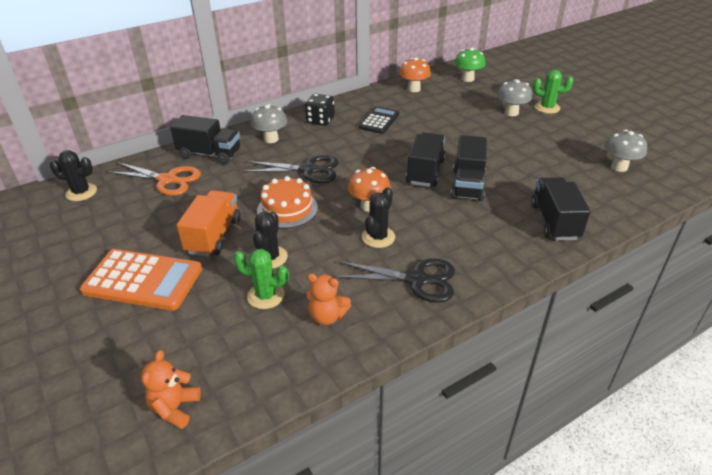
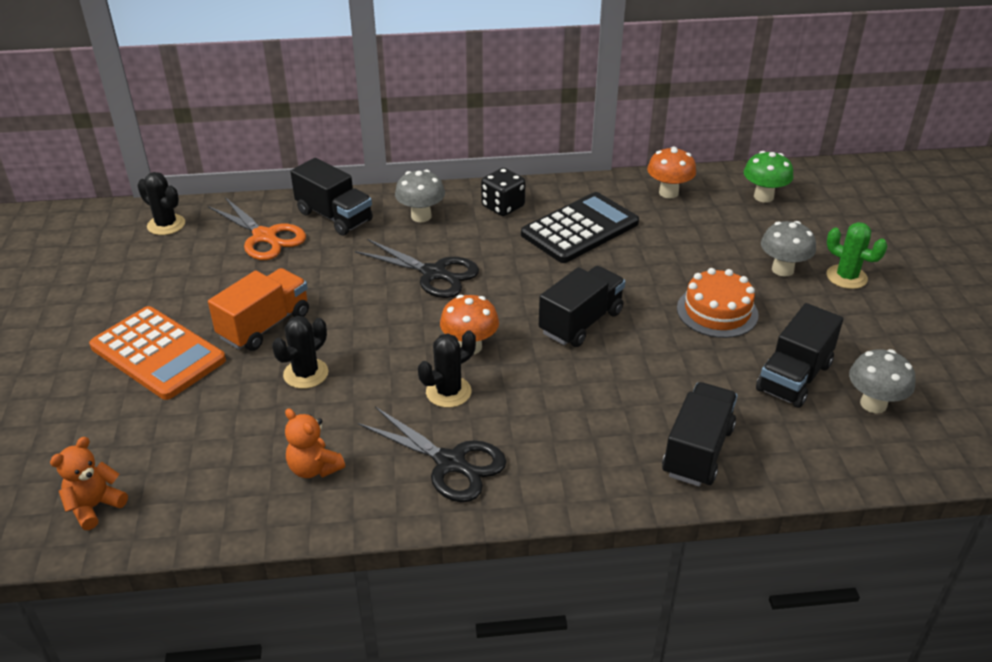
camera: 25 degrees right, 0 degrees up
green cactus [233,249,289,309] -> none
orange cake [257,176,318,228] -> orange cake moved to [677,268,759,338]
black calculator [359,106,399,134] -> black calculator [521,192,639,263], size x1.64
black truck [450,135,487,201] -> black truck moved to [756,303,843,408]

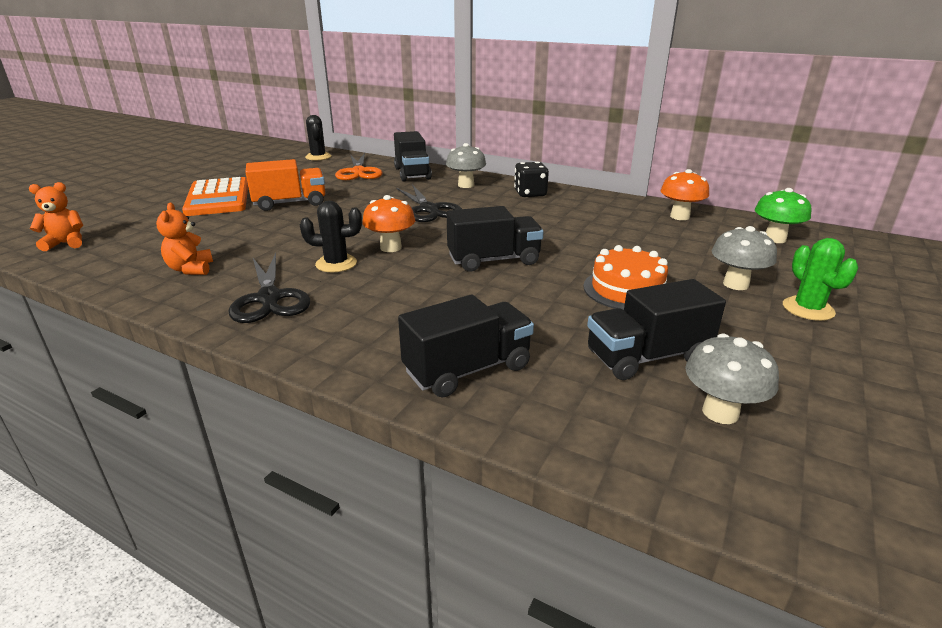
camera: 35 degrees right, 10 degrees down
black cactus [272,316,329,389] -> none
black calculator [521,192,639,263] -> none

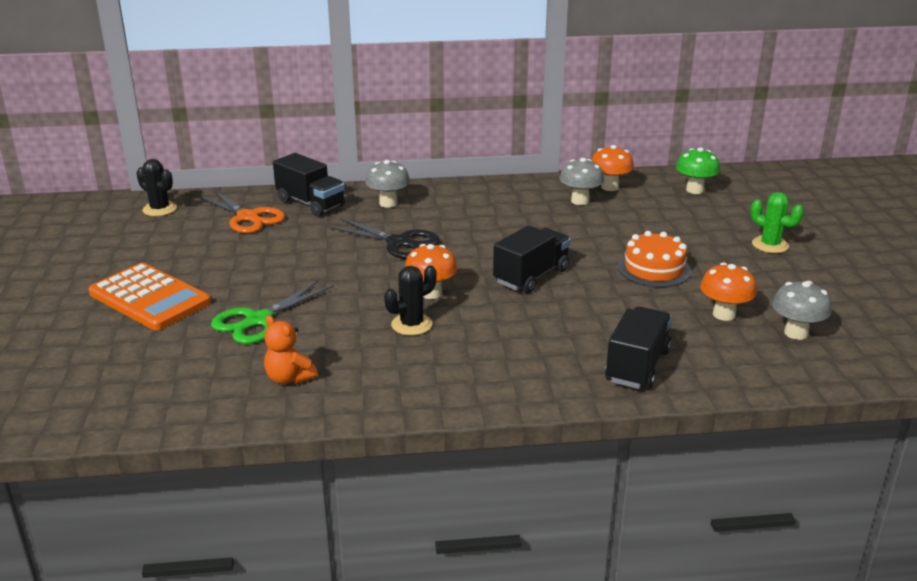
camera: 35 degrees left, 0 degrees up
orange teddy bear [29,182,83,251] -> none
black scissors [228,253,310,323] -> none
orange truck [245,159,325,211] -> none
black dice [514,162,549,197] -> none
black truck [587,279,726,380] -> orange mushroom [700,263,757,321]
grey mushroom [712,226,777,290] -> grey mushroom moved to [559,158,604,205]
none -> green scissors [211,280,334,344]

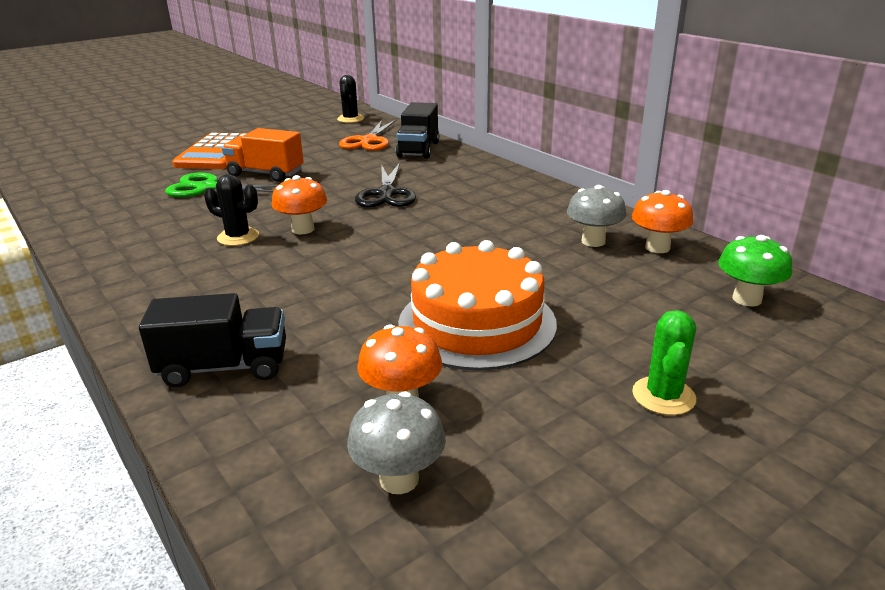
camera: 60 degrees right, 0 degrees up
orange teddy bear [264,315,318,384] -> none
grey mushroom [365,160,410,208] -> none
black truck [493,225,571,293] -> none
orange cake [618,231,691,287] -> orange cake [398,240,557,371], size x1.57
none -> orange truck [222,128,304,182]

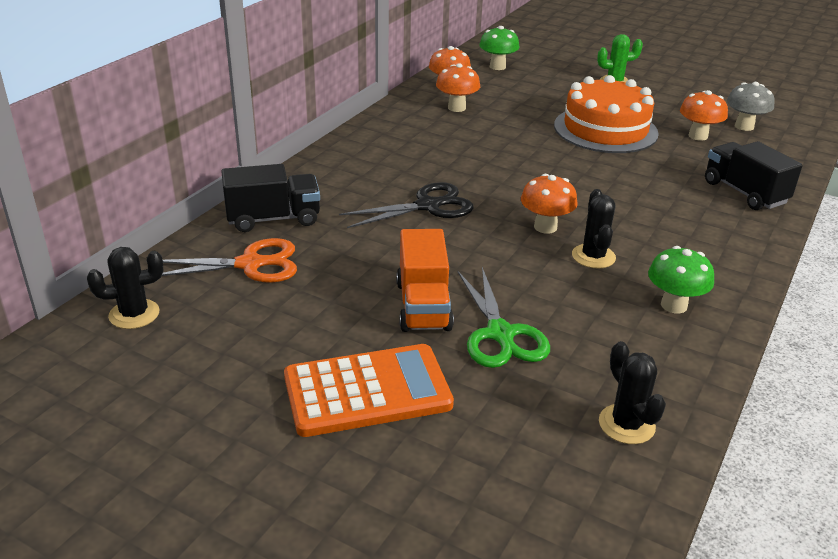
camera: 115 degrees left, 5 degrees up
grey mushroom [567,185,626,247] -> orange mushroom [436,63,480,112]
none -> black cactus [599,341,666,444]
none -> green mushroom [648,246,714,314]

